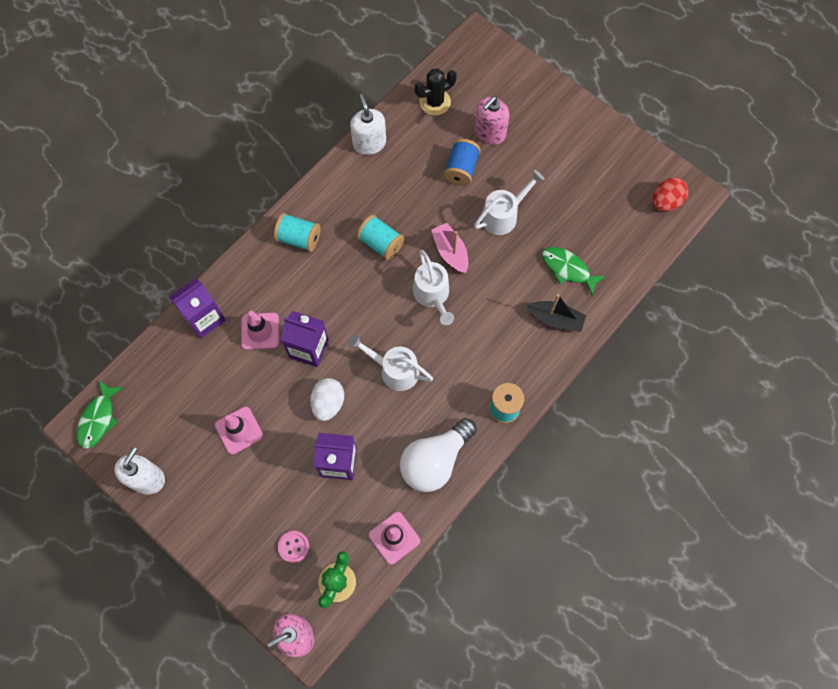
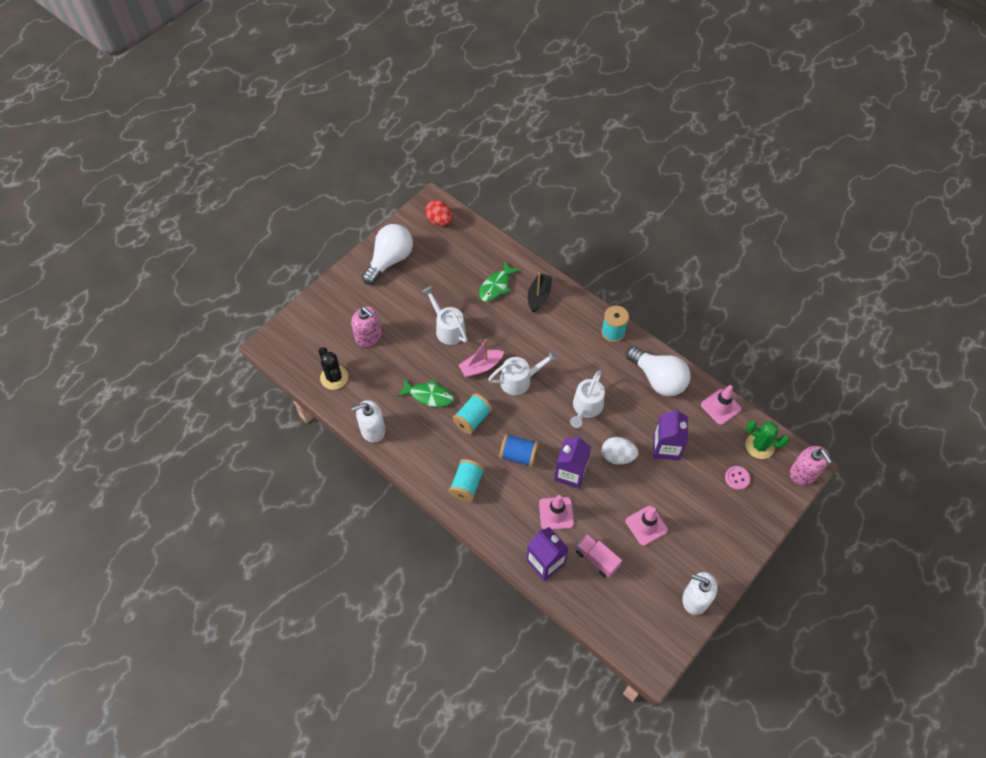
camera: 90 degrees left, 10 degrees down
green fish [76,380,124,449] -> green fish moved to [397,379,454,407]
blue spool [444,139,481,186] -> blue spool moved to [499,434,539,467]
none -> white light bulb [362,224,413,285]
none -> pink truck [576,534,622,578]

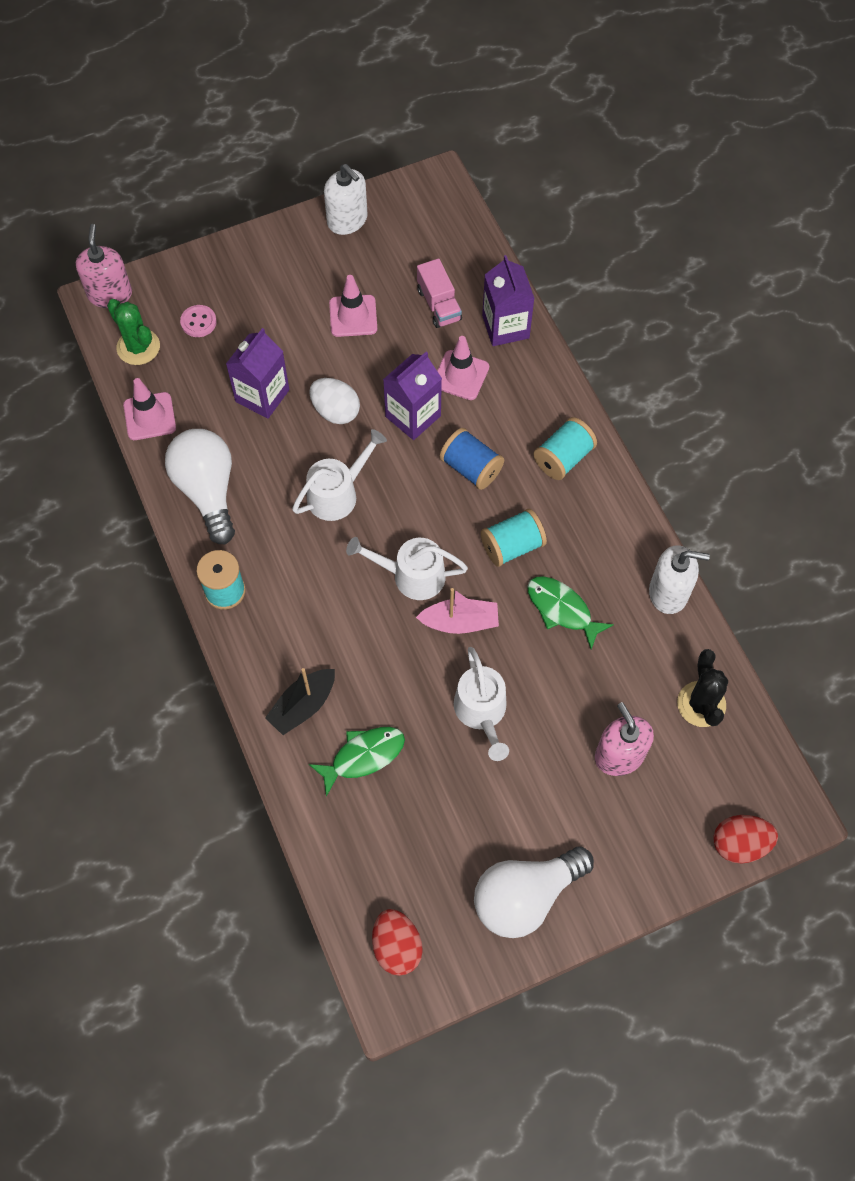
camera: 155 degrees left, 5 degrees up
none -> red egg [713,815,778,863]

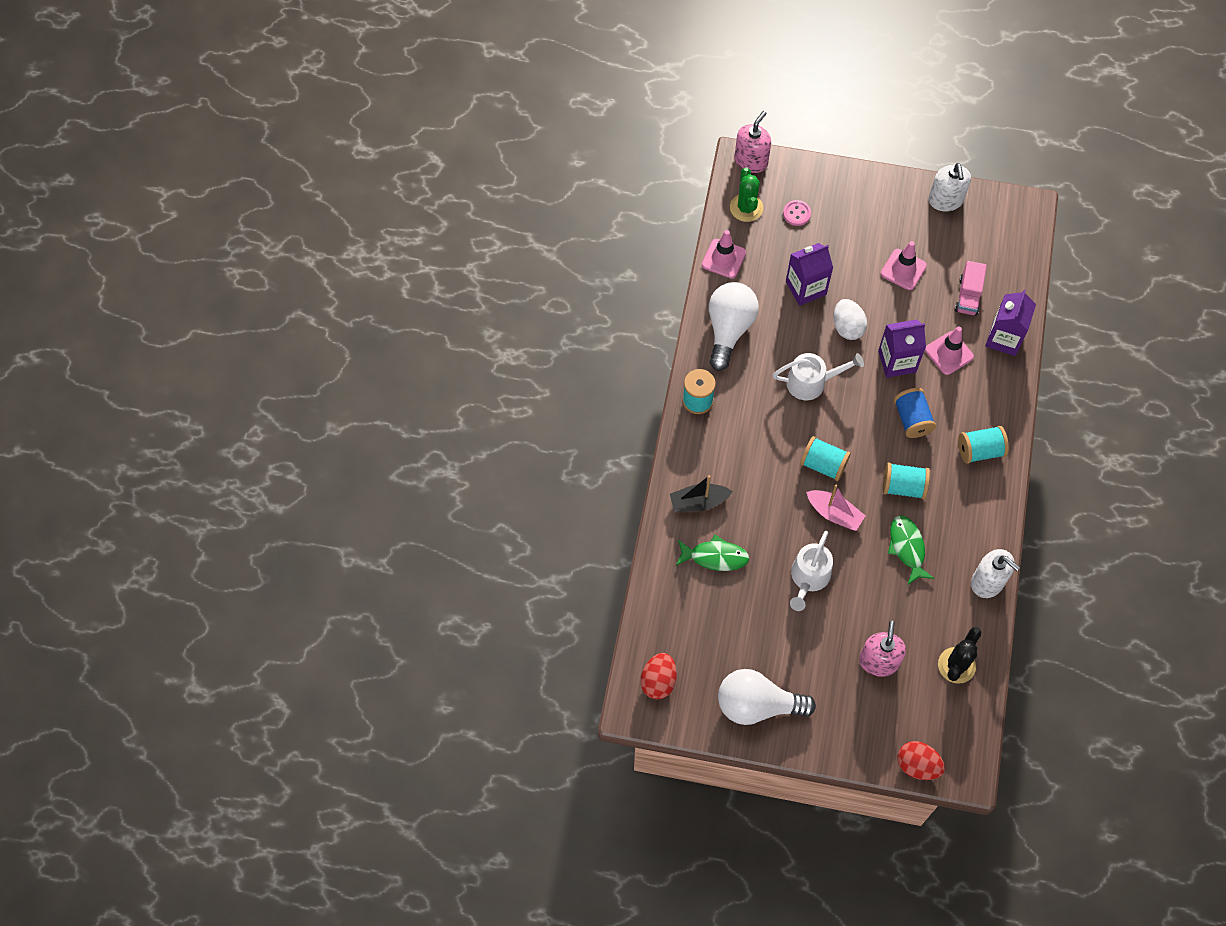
camera: 35 degrees right, 0 degrees up
white watering can [346,537,468,600] -> turquoise spool [800,436,851,481]

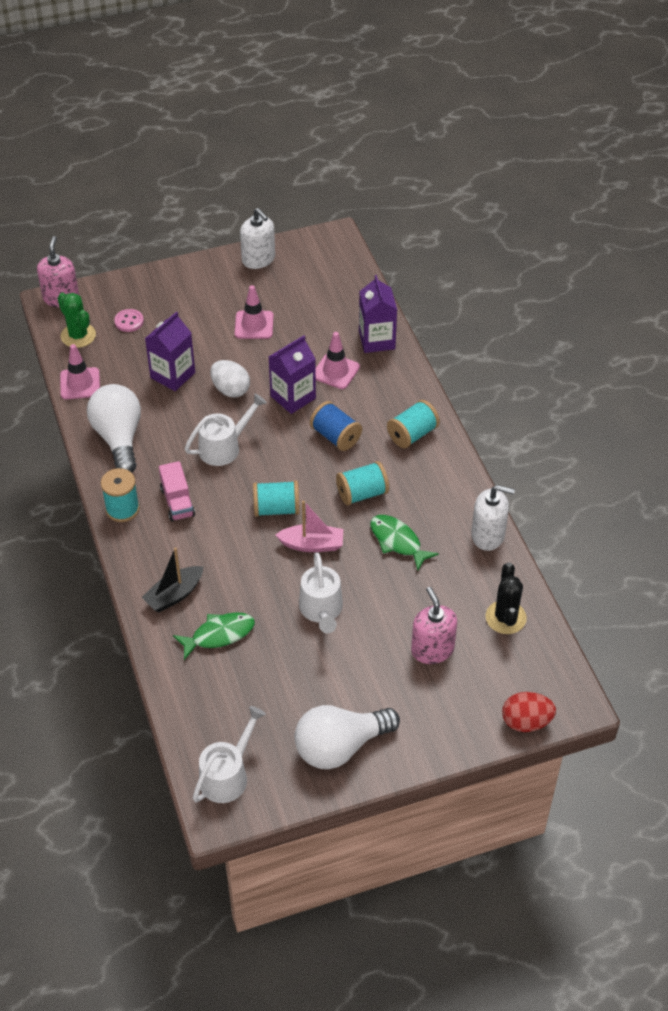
camera: 30 degrees left, 15 degrees down
red egg [641,653,677,699] -> white watering can [193,706,266,803]
pink truck [955,261,987,316] -> pink truck moved to [159,461,195,521]

